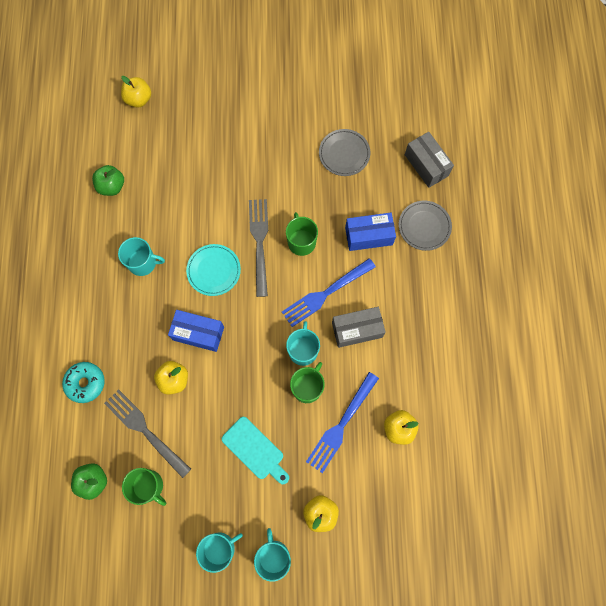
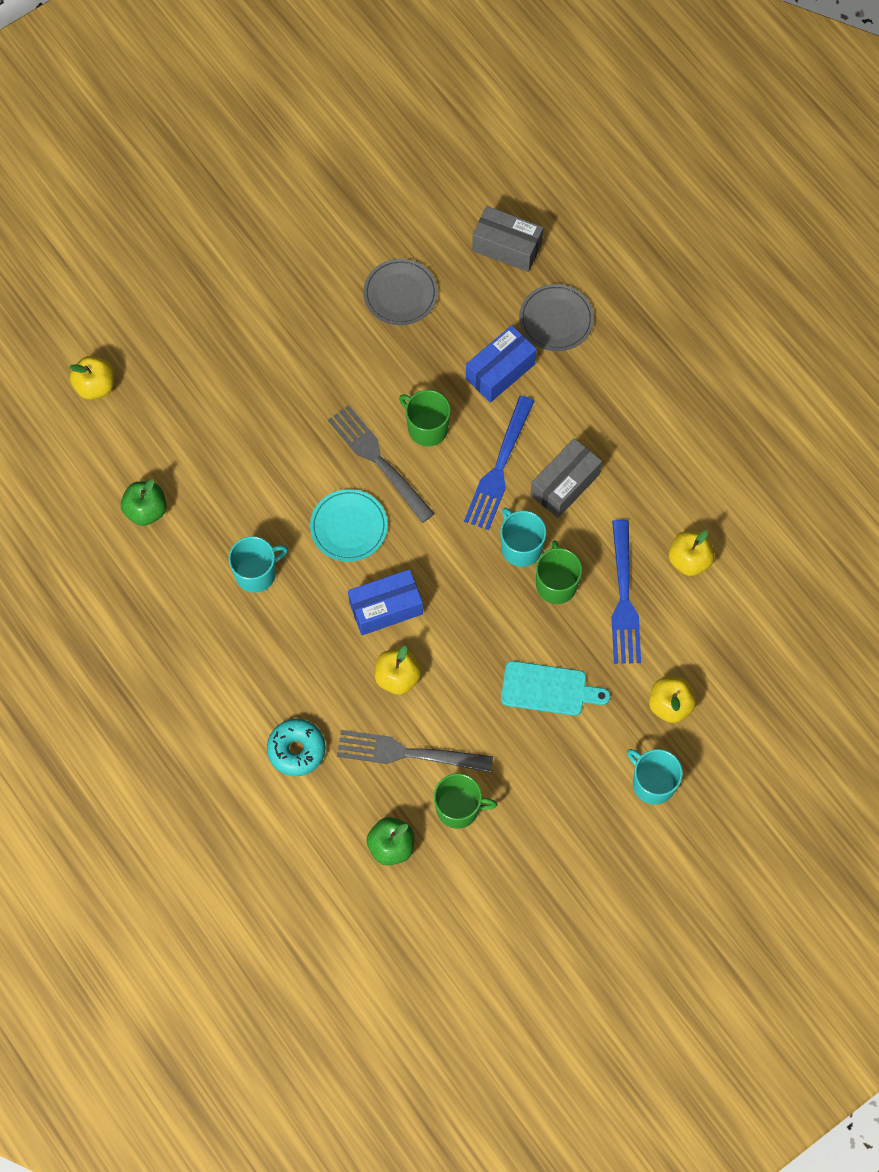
camera: 35 degrees left, 5 degrees down
turquoise mug [196,533,243,573] -> none

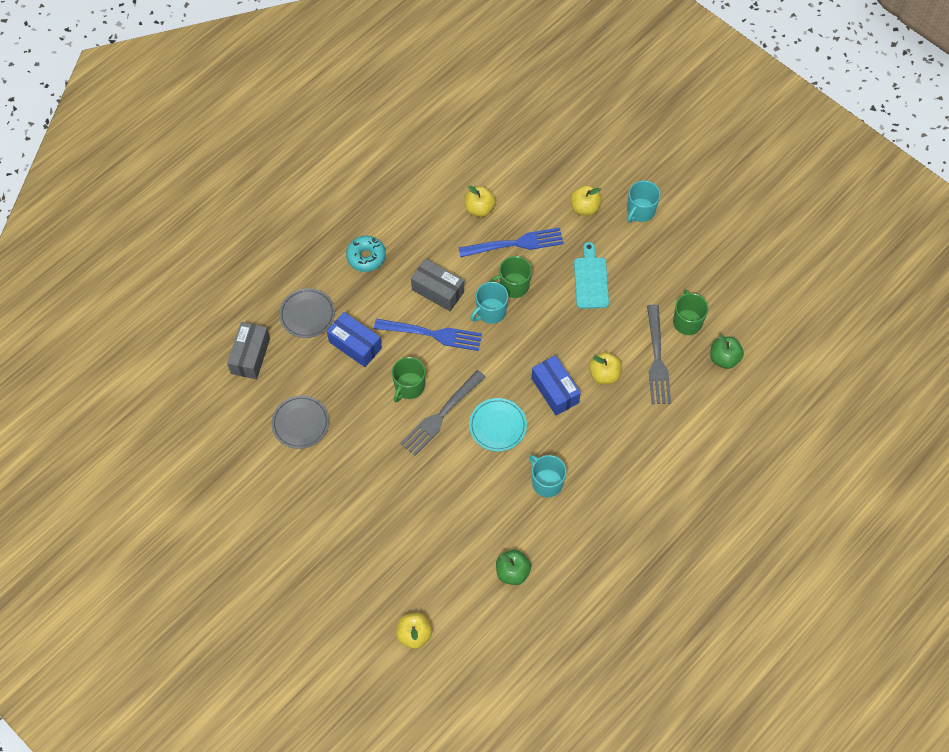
camera: 100 degrees left, 5 degrees down
turquoise donut [267,719,325,776] -> turquoise donut moved to [346,236,386,272]

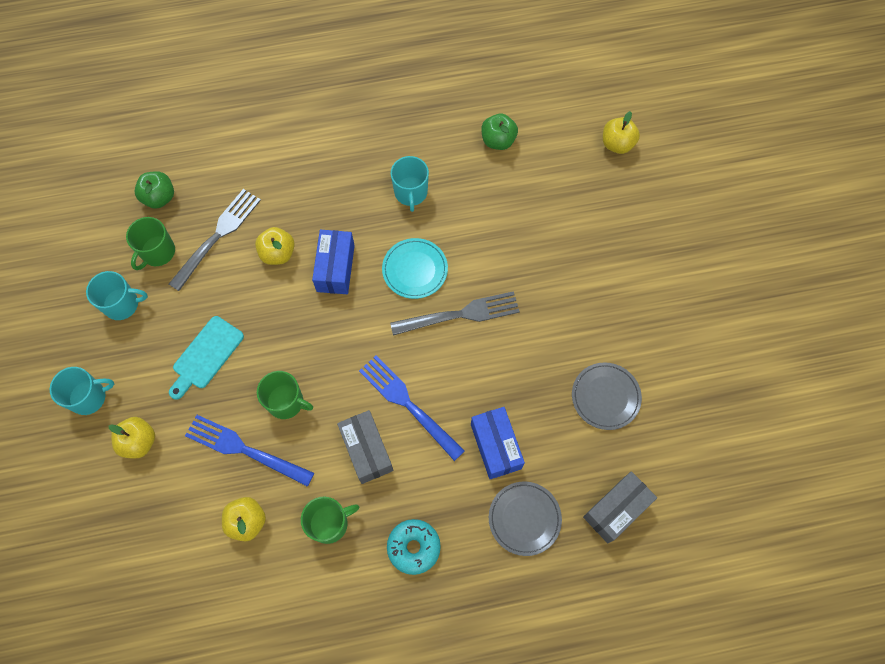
camera: 145 degrees left, 5 degrees up
green mug [392,357,425,402] -> green mug moved to [301,496,359,544]
turquoise mug [471,282,508,324] -> turquoise mug moved to [86,271,148,320]

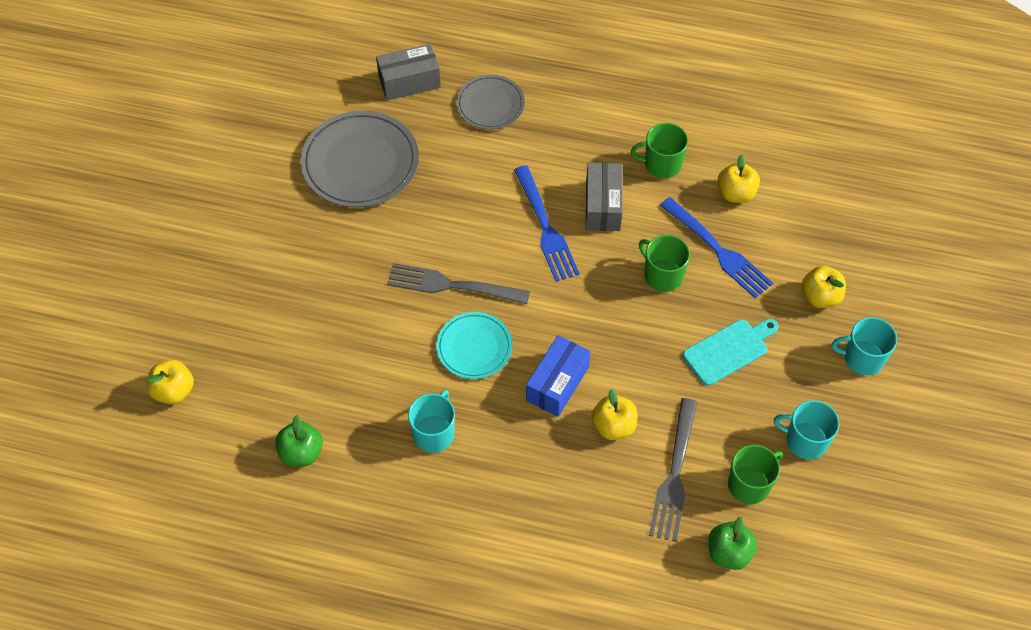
camera: 155 degrees left, 10 degrees down
grey fork [169,189,261,291] -> grey fork turned 45 degrees counterclockwise [649,398,697,542]
turquoise donut [387,519,441,575] -> none
blue box [471,407,525,479] -> none
grey plate [572,363,642,430] -> grey plate [300,111,419,207], size x1.68

